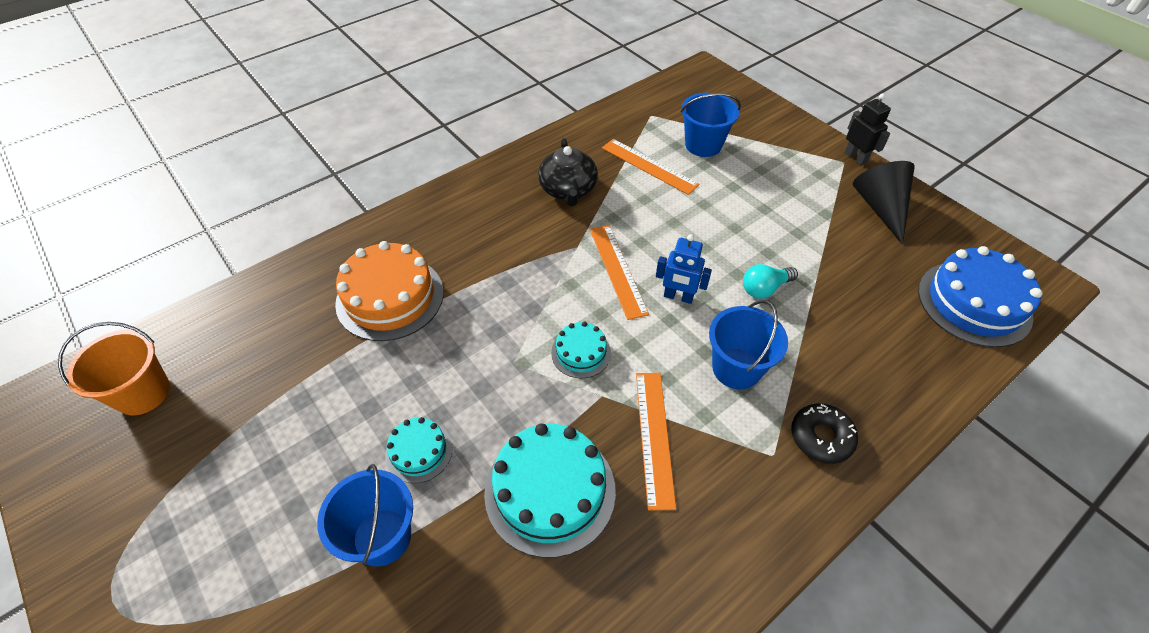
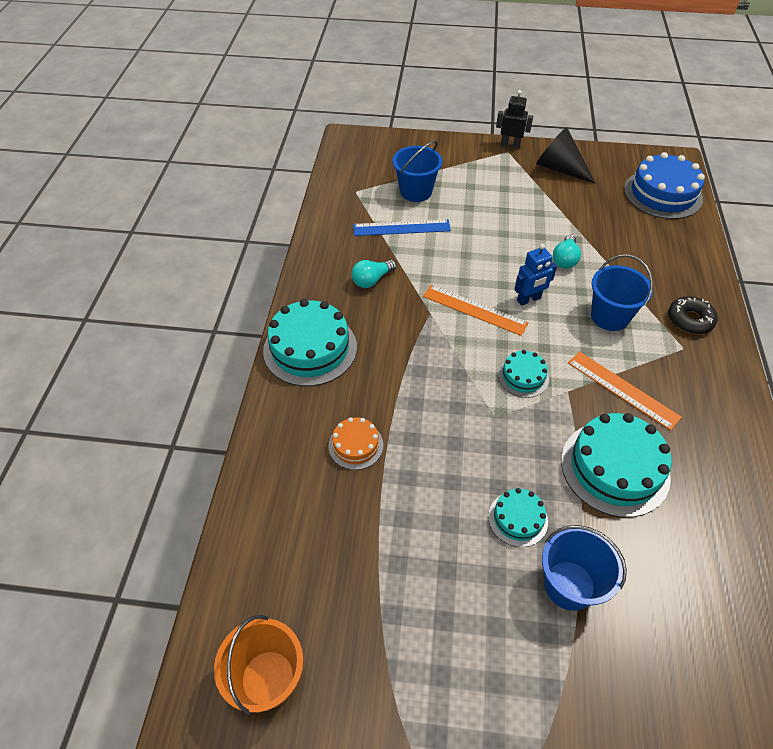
camera: 45 degrees left, 0 degrees up
orange cake [335,241,444,341] -> orange cake [328,417,384,470], size x0.53
black teapot [538,138,598,206] -> turquoise light bulb [351,260,397,288]
orange ruler [602,139,700,195] -> blue ruler [353,219,451,236]
none -> turquoise cake [263,299,357,386]

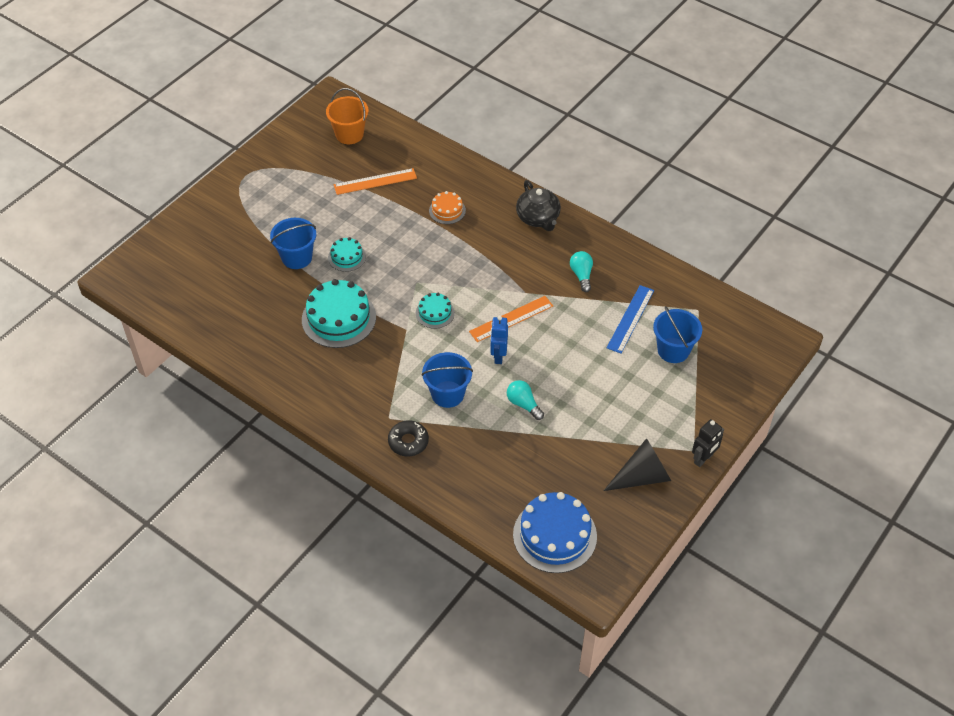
camera: 120 degrees right, 0 degrees up
turquoise cake [263,299,357,386] -> black teapot [516,180,561,231]
orange ruler [568,351,682,431] -> orange ruler moved to [334,168,417,195]

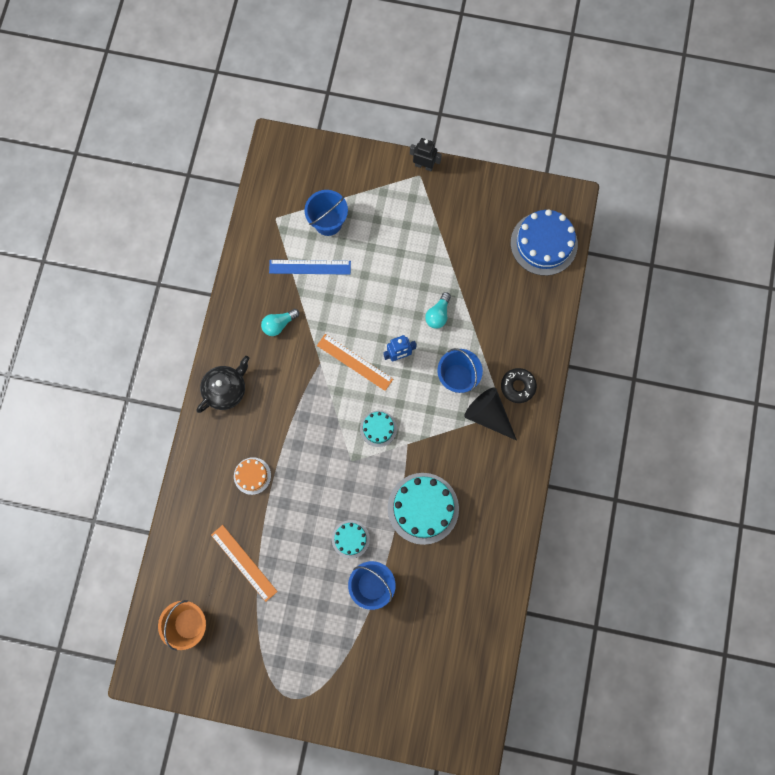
camera: 115 degrees left, 25 degrees up
black cone [603,438,671,491] -> black cone moved to [465,388,517,441]

